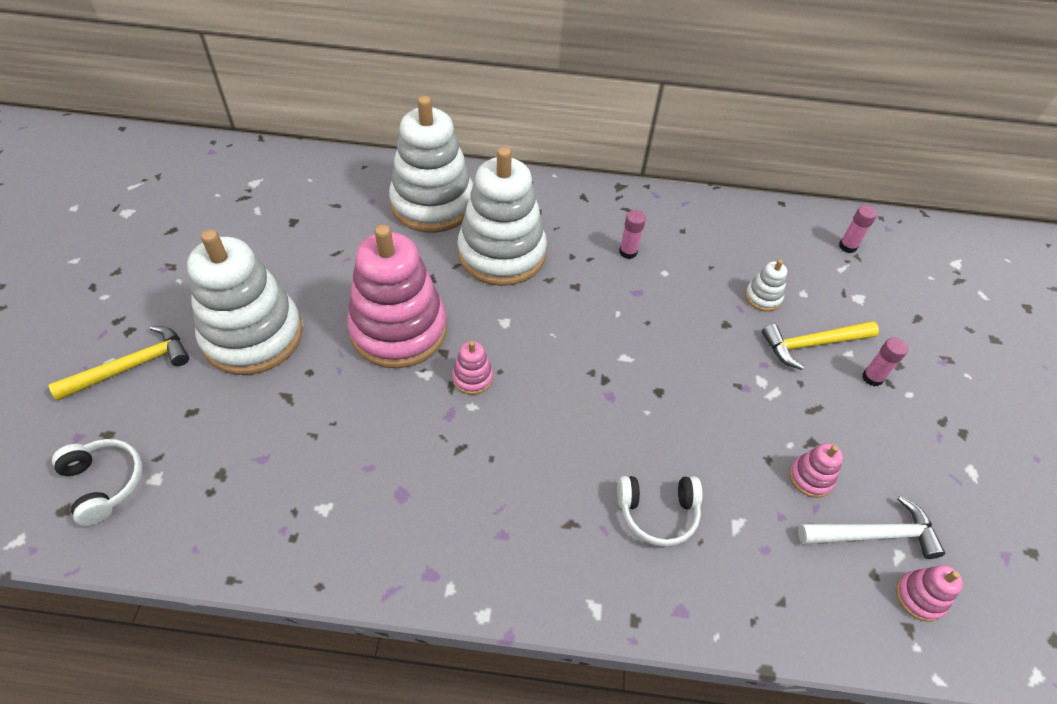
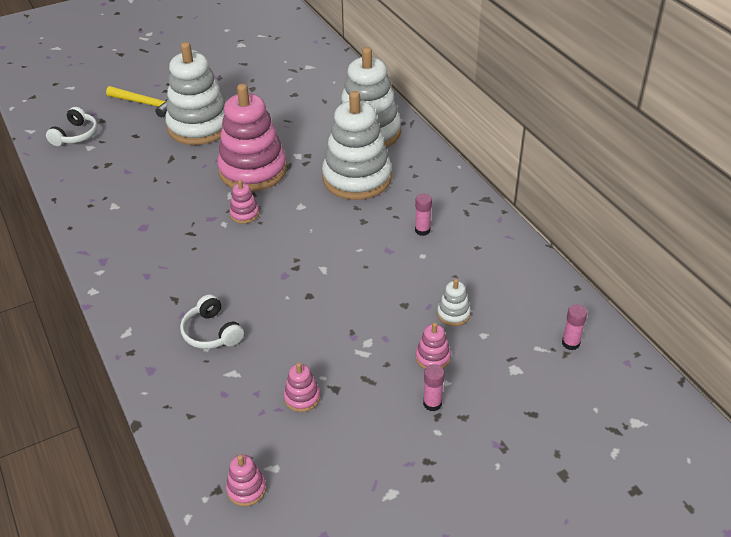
camera: 60 degrees right, 10 degrees down
yellow hammer [762,321,879,370] -> pink stacking toy [416,322,451,369]
white hammer [798,496,945,559] -> none

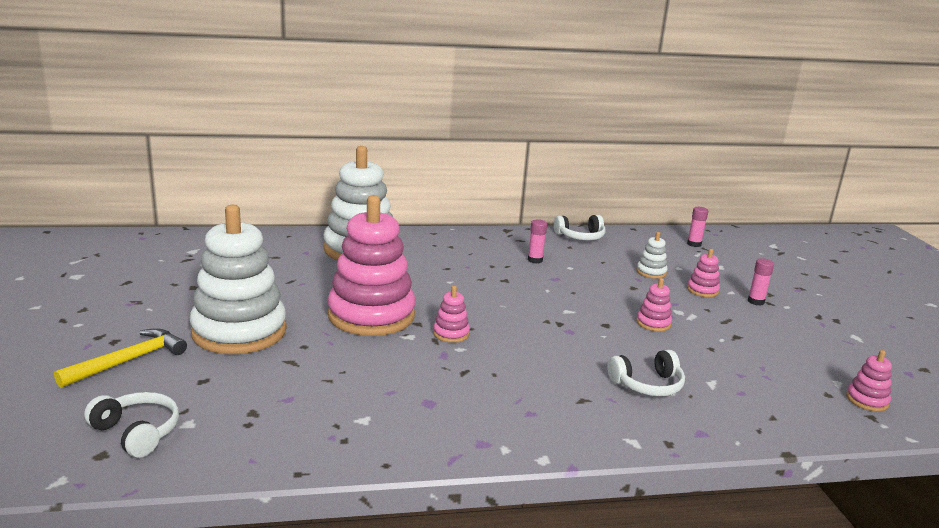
camera: 75 degrees left, 20 degrees down
pink stacking toy [284,363,320,412] -> pink stacking toy moved to [636,278,672,332]
white stacking toy [322,91,392,200] -> none
none -> white headphones [554,215,605,240]

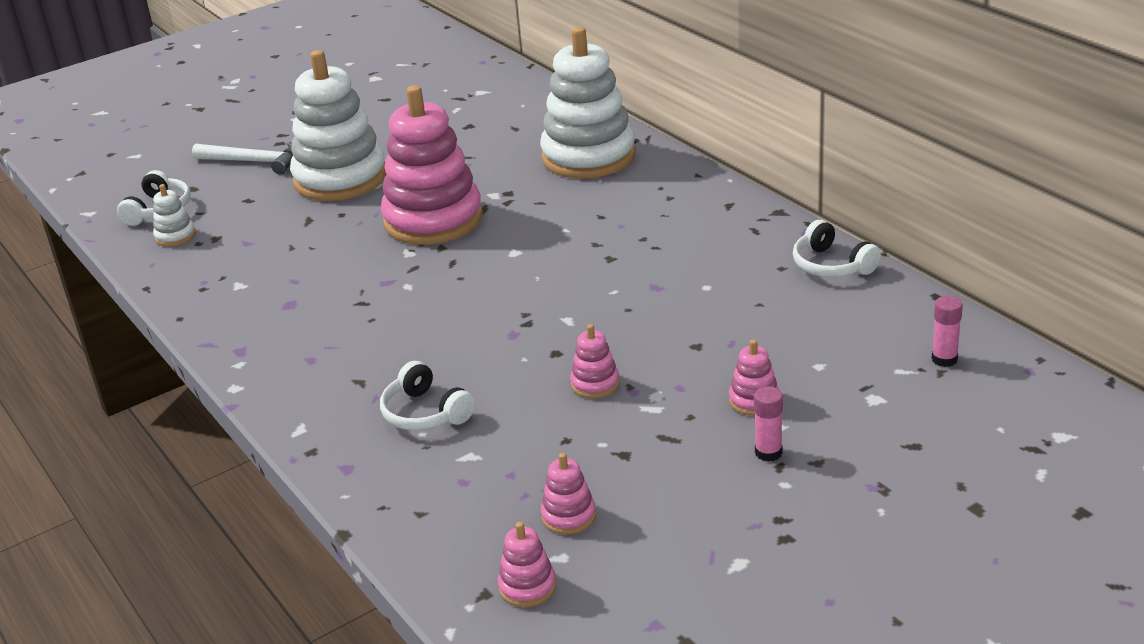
camera: 70 degrees right, 10 degrees up
yellow hammer [54,328,187,388] -> white hammer [192,142,293,174]
pink stacking toy [433,286,470,343] -> pink stacking toy moved to [541,453,596,535]
pink glue stick [528,219,547,264] -> none
white stacking toy [637,232,668,279] -> white stacking toy moved to [153,184,195,246]

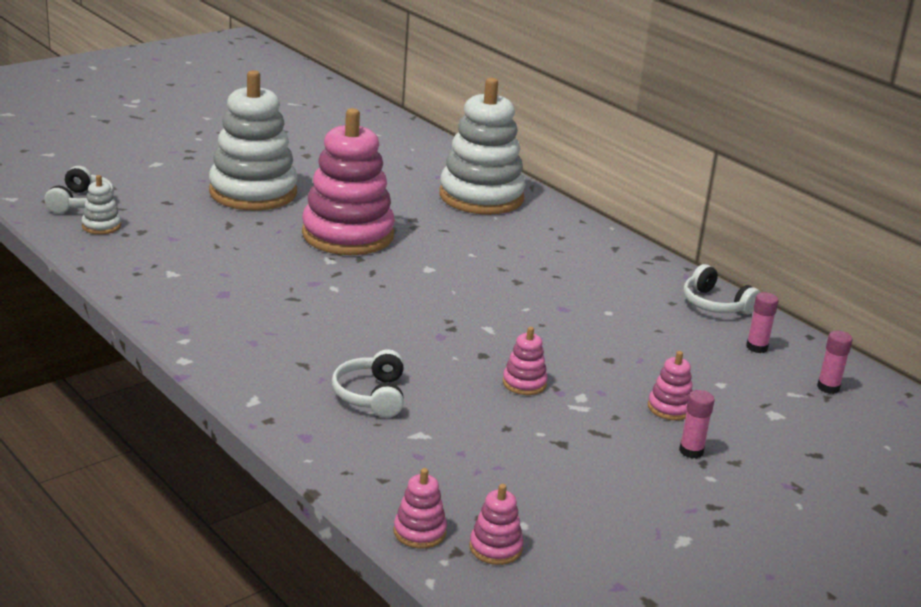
camera: 10 degrees left, 5 degrees down
white hammer [192,142,293,174] -> none
white headphones [380,361,475,431] -> white headphones turned 45 degrees clockwise [332,349,404,417]
pink stacking toy [541,453,596,535] -> pink stacking toy moved to [394,468,447,549]
none -> pink glue stick [746,292,779,353]

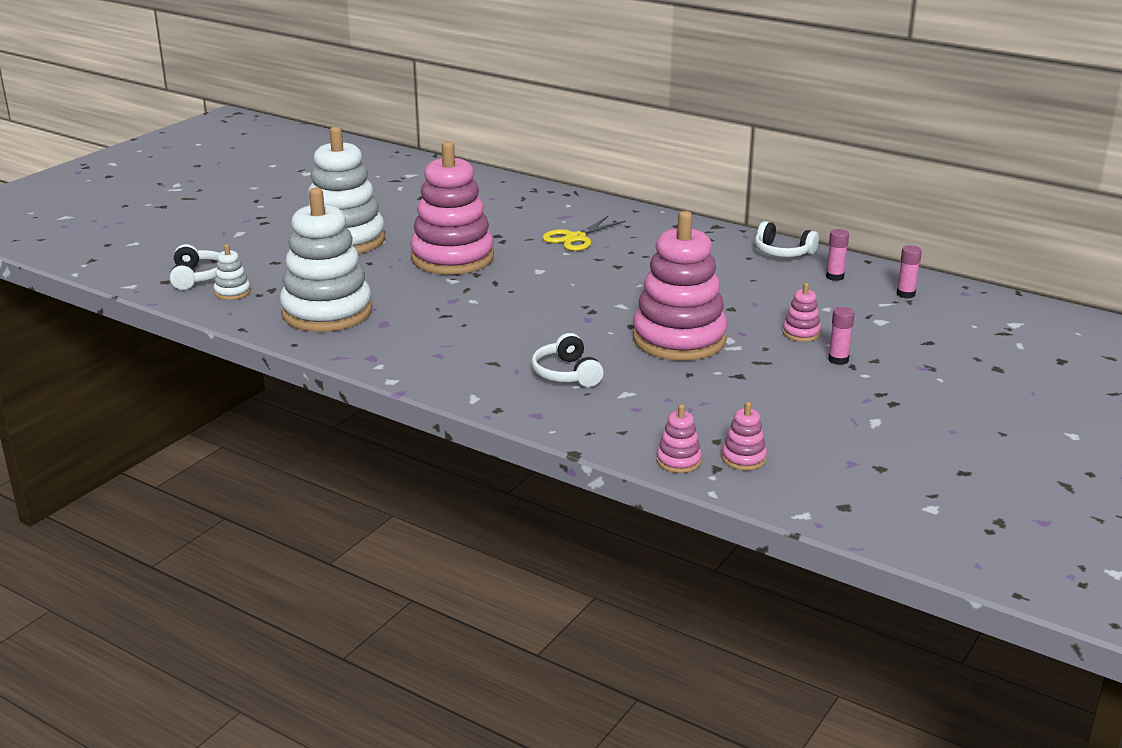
camera: 15 degrees left, 0 degrees up
white stacking toy [439,78,526,215] -> white stacking toy moved to [280,188,372,332]
pink stacking toy [503,327,548,395] -> pink stacking toy [633,211,727,361], size x2.45
none -> yellow scissors [542,216,626,251]

